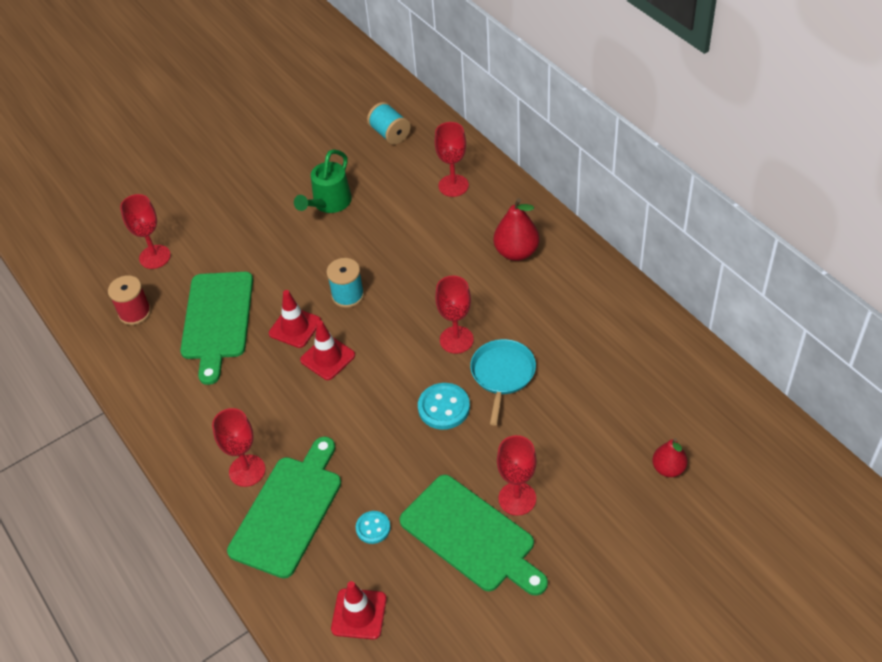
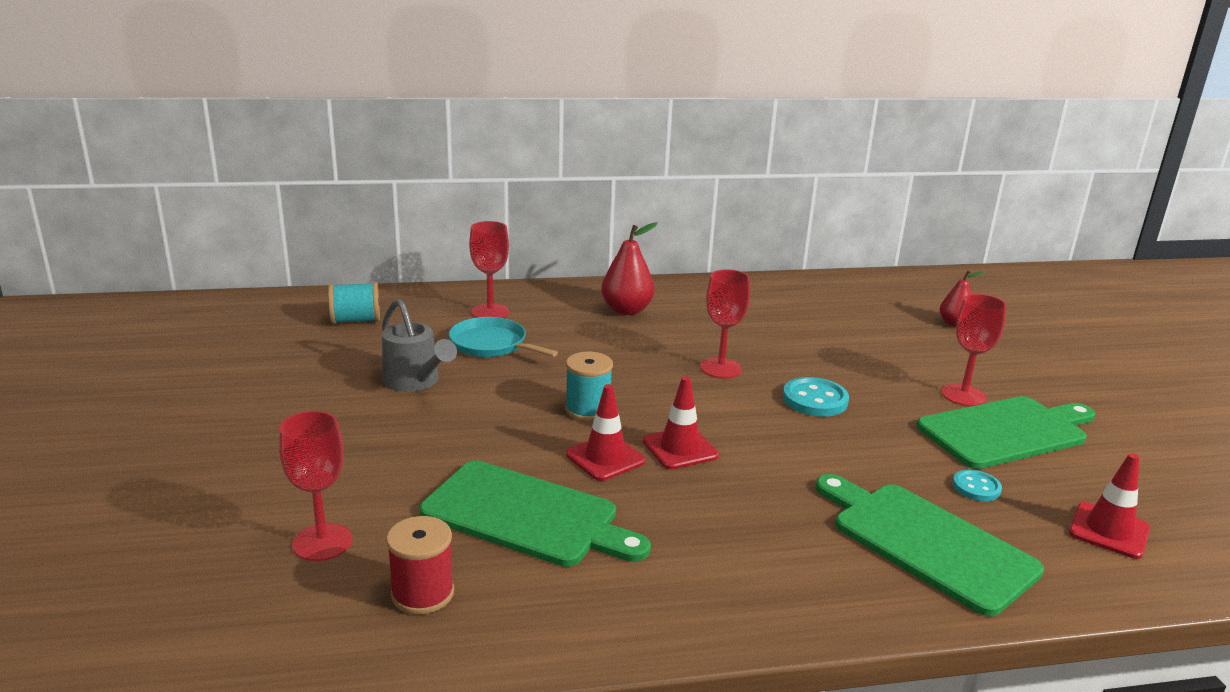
camera: 70 degrees left, 25 degrees down
red goblet [212,408,265,487] -> none
green watering can [294,149,352,213] -> grey watering can [382,299,457,392]
turquoise pan [470,339,536,425] -> turquoise pan moved to [449,317,558,357]

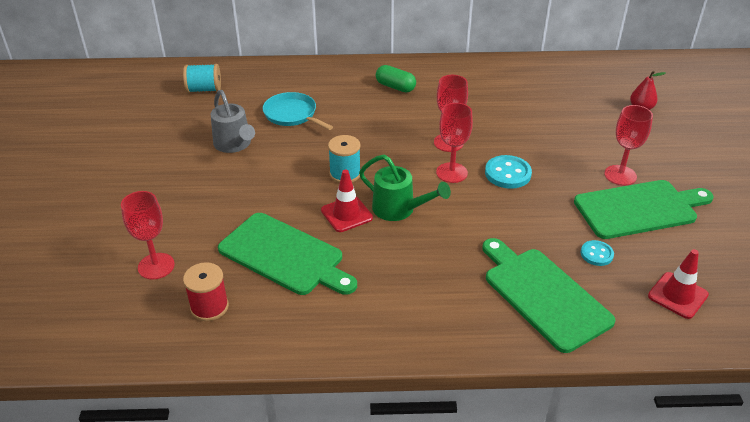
camera: 10 degrees right, 15 degrees up
red goblet [469,221,510,318] -> red goblet moved to [436,103,473,183]
red pear [601,222,658,315] -> green capsule [376,65,416,92]
red traffic cone [643,376,719,469] -> green watering can [359,155,451,221]

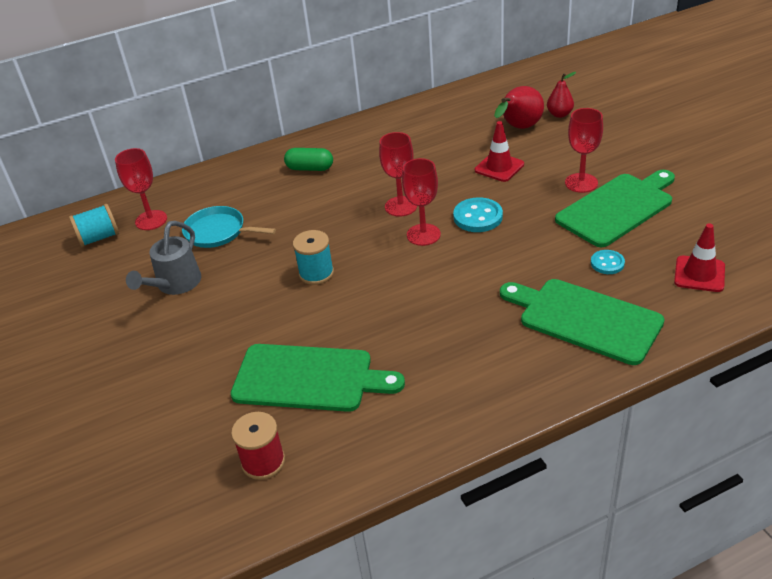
camera: 20 degrees left, 0 degrees up
red goblet [121,191,175,279] -> red goblet moved to [115,148,167,230]
grey watering can [211,90,255,153] -> grey watering can turned 75 degrees clockwise [126,221,201,295]
red traffic cone [321,170,373,232] -> red traffic cone moved to [475,121,524,182]
green watering can [359,155,451,221] -> none
none -> red pear [494,86,544,129]

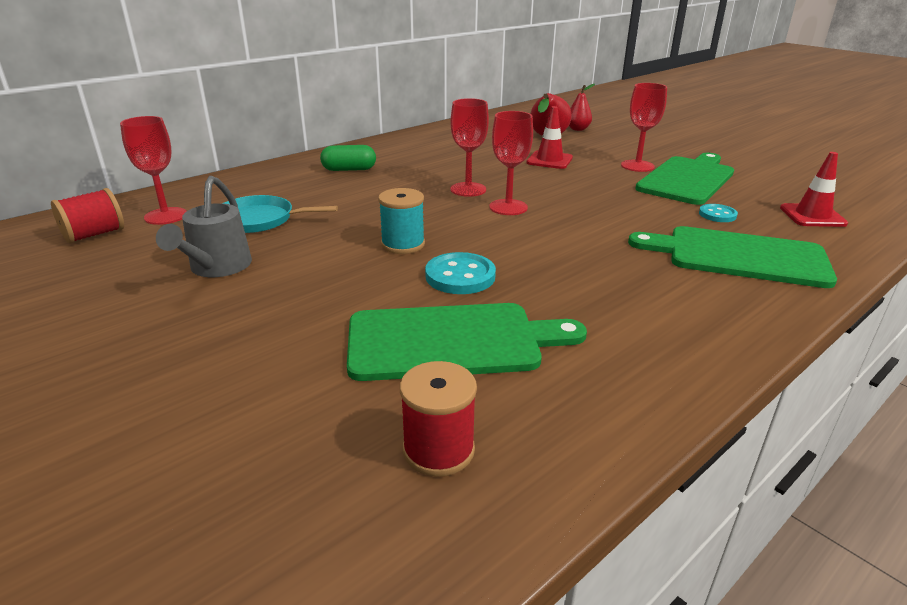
camera: 20 degrees left, 10 degrees down
turquoise spool [69,204,119,247] -> red spool [51,188,124,243]
turquoise button [453,197,503,232] -> turquoise button moved to [425,252,496,294]

